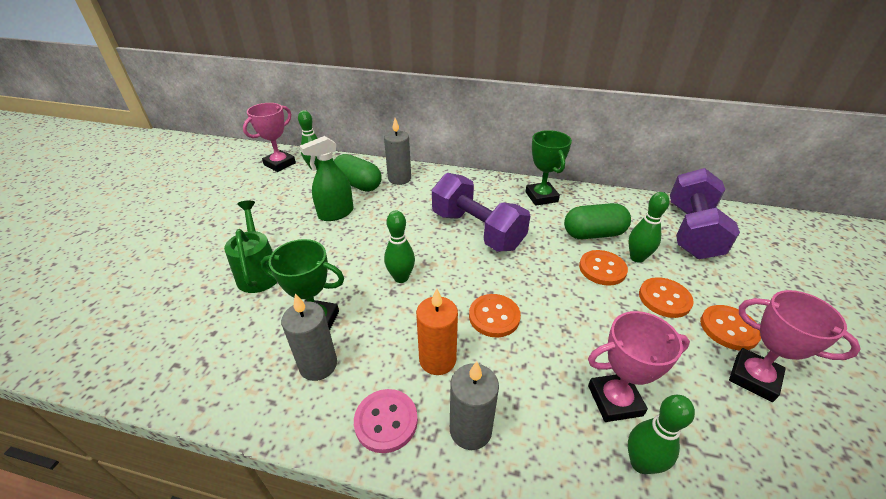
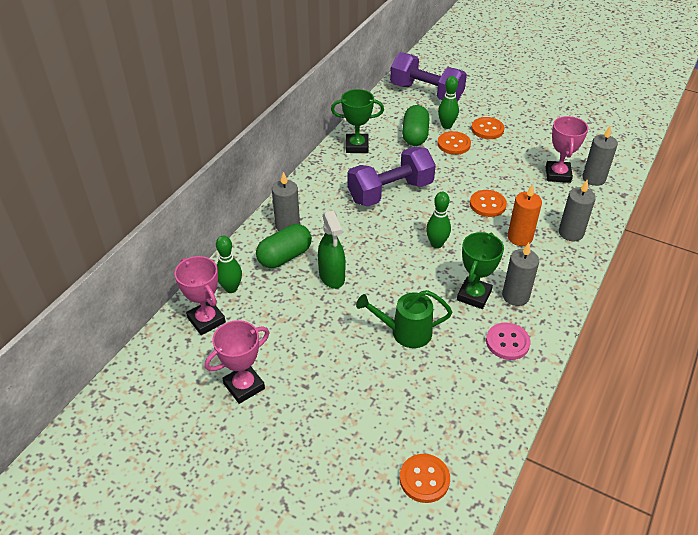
camera: 75 degrees left, 5 degrees up
pink button [354,389,418,453] -> pink button moved to [486,322,531,360]
green bowling pin [628,395,695,474] -> grey candle [583,125,618,186]
orange button [700,305,761,350] -> orange button moved to [400,454,450,503]
pink trophy [729,290,861,402] -> pink trophy moved to [205,320,270,404]

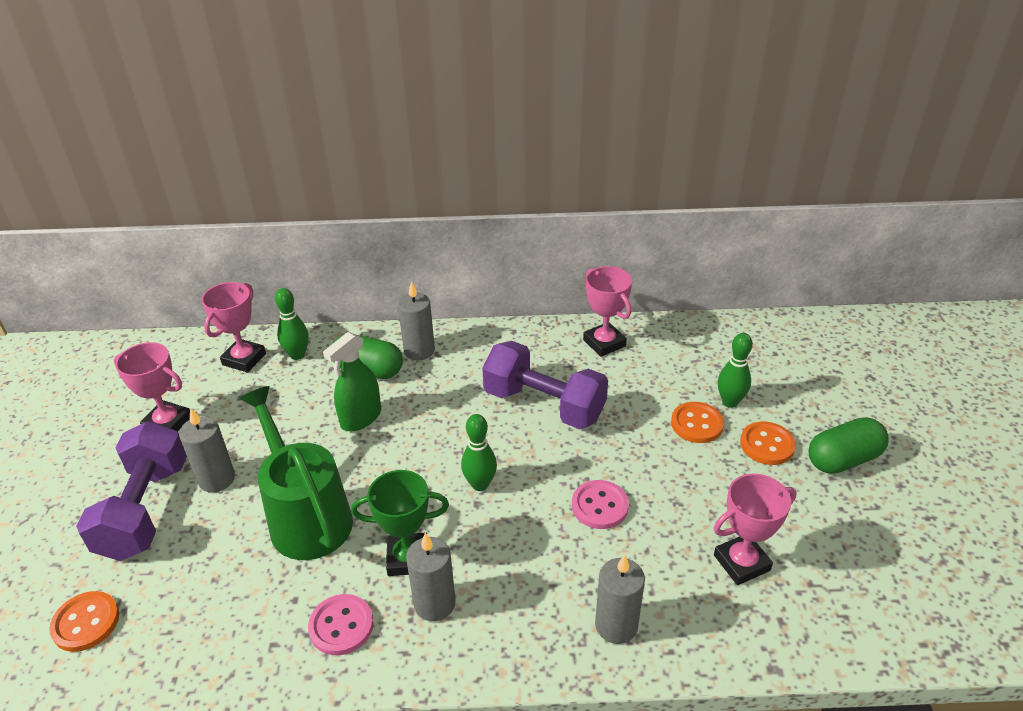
camera: 60 degrees right, 5 degrees down
green trophy [331,89,384,153] -> pink trophy [583,266,632,357]
green watering can [356,290,452,348] -> green watering can [239,386,353,560], size x1.53
purple dumbbell [390,52,467,102] -> purple dumbbell moved to [76,421,187,561]
green capsule [402,105,429,146] -> green capsule moved to [808,417,889,474]
orange button [470,190,507,217] -> pink button [572,480,629,529]
orange candle [508,184,542,246] -> none
grey candle [583,125,618,186] -> grey candle moved to [179,407,235,493]

